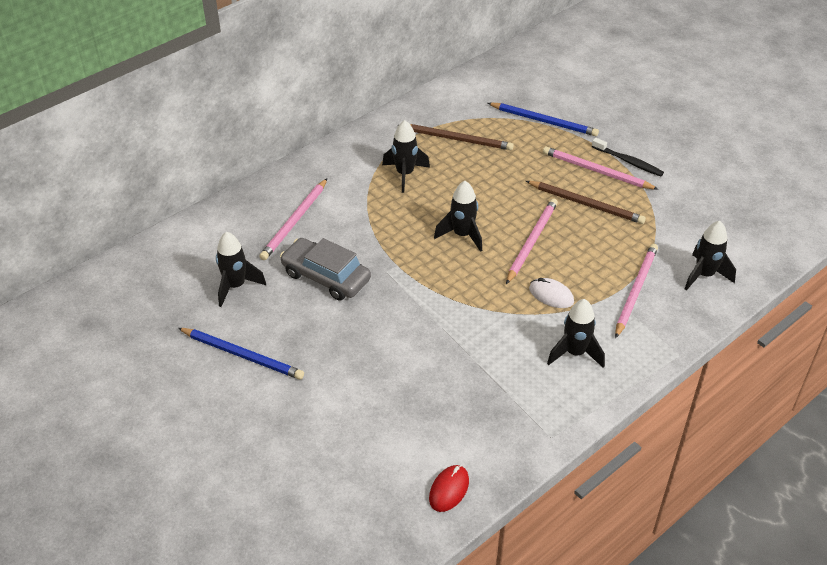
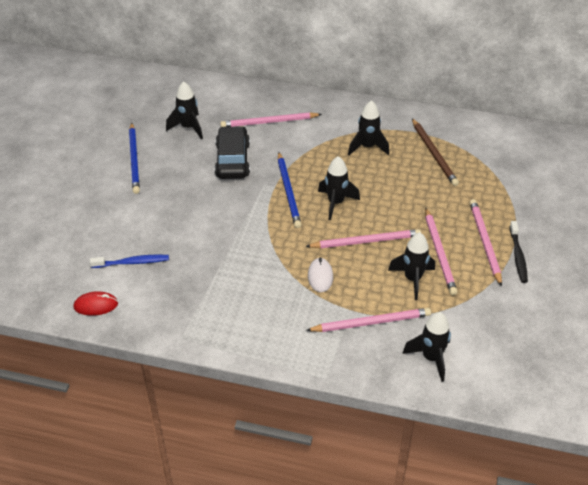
camera: 55 degrees right, 0 degrees up
grey car [280,238,371,301] -> black car [215,126,250,179]
blue pencil [488,103,599,136] -> blue pencil moved to [278,152,302,228]
brown pencil [526,181,646,224] -> pink pencil [425,207,457,295]
black rocket [547,299,605,368] -> black rocket moved to [388,232,435,300]
none -> blue toothbrush [90,255,169,268]

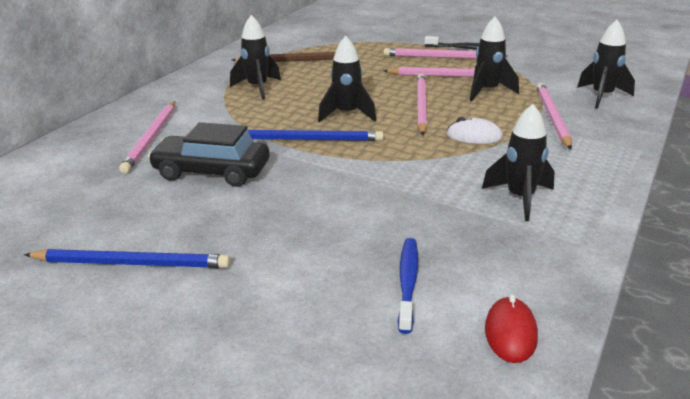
camera: 75 degrees left, 15 degrees down
black rocket [166,81,203,139] -> black rocket moved to [482,104,554,221]

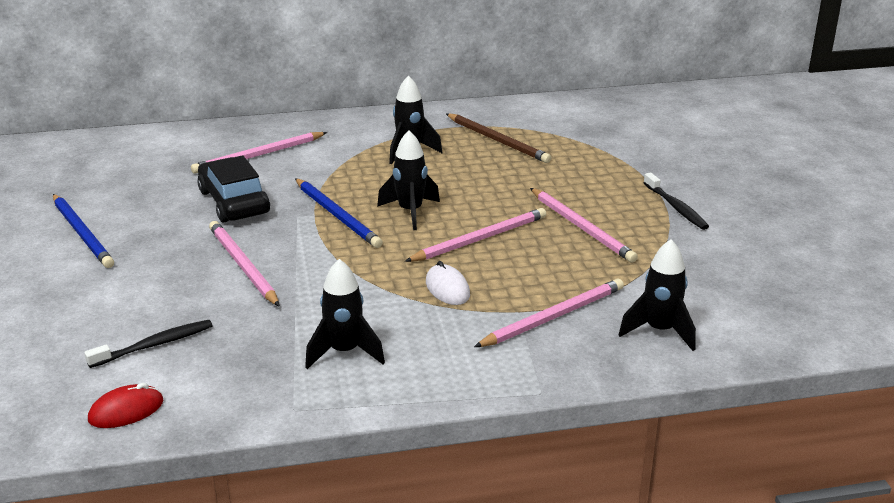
camera: 50 degrees right, 0 degrees up
pink pencil [384,48,507,59] -> pink pencil moved to [209,221,280,307]
blue toothbrush [398,238,418,334] -> black toothbrush [84,320,213,368]
black rocket [470,16,519,101] -> none

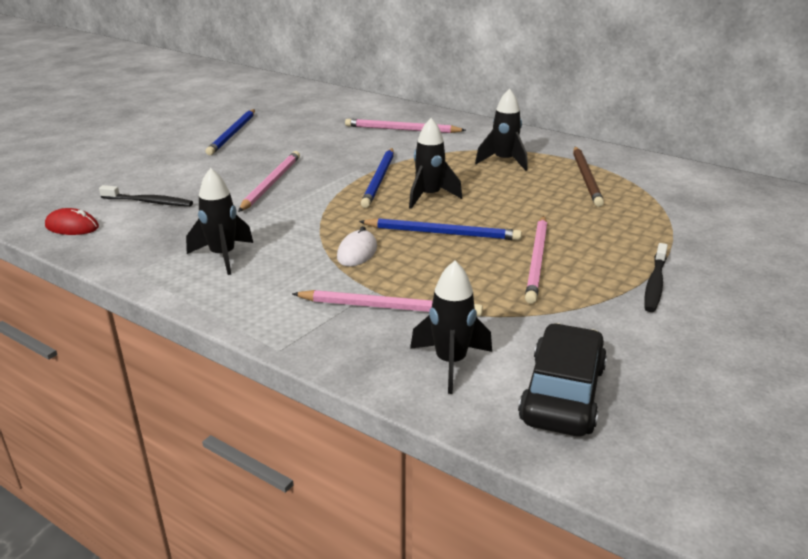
camera: 45 degrees right, 0 degrees up
black car [197,155,270,223] -> black car moved to [518,323,607,436]
pink pencil [405,208,546,262] -> blue pencil [359,218,522,241]

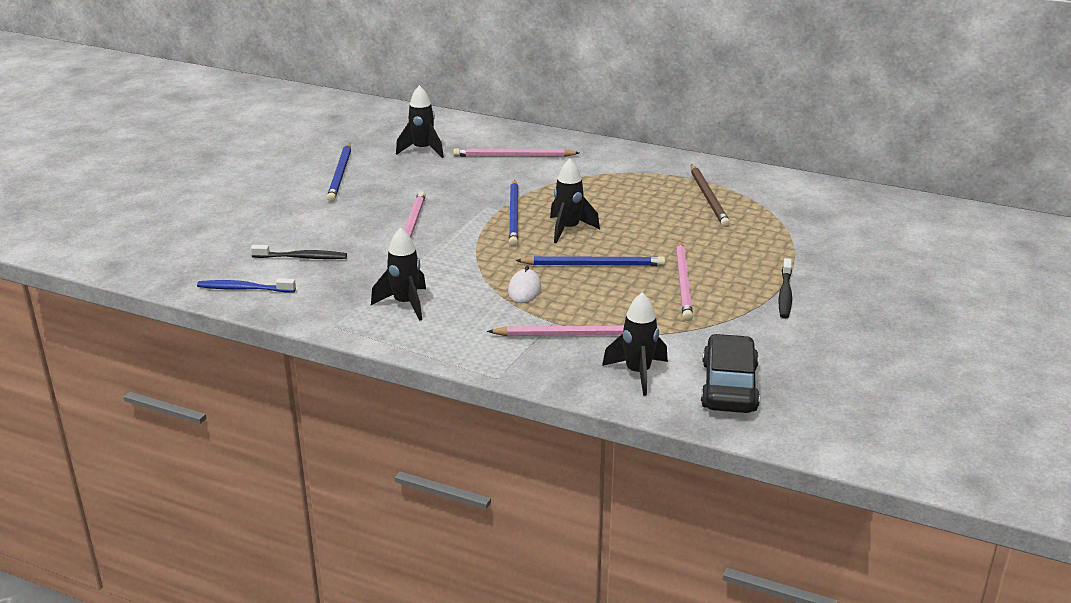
camera: 10 degrees left, 0 degrees up
red mouse [45,208,99,235] -> blue toothbrush [197,278,296,292]
black rocket [475,88,528,171] -> black rocket moved to [396,85,444,158]

